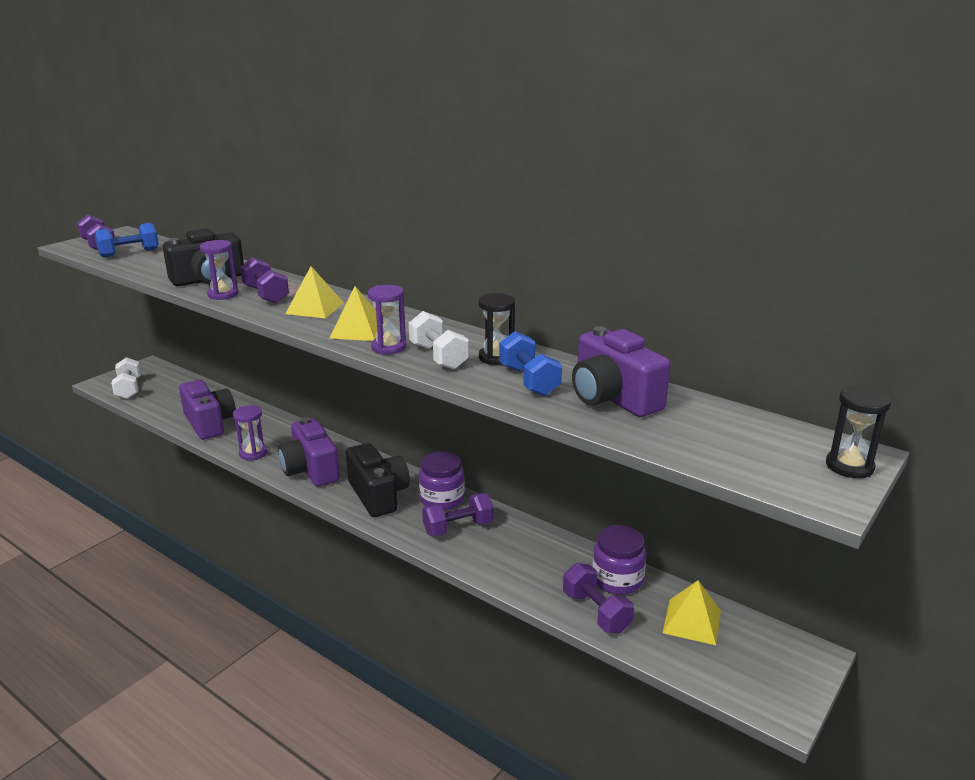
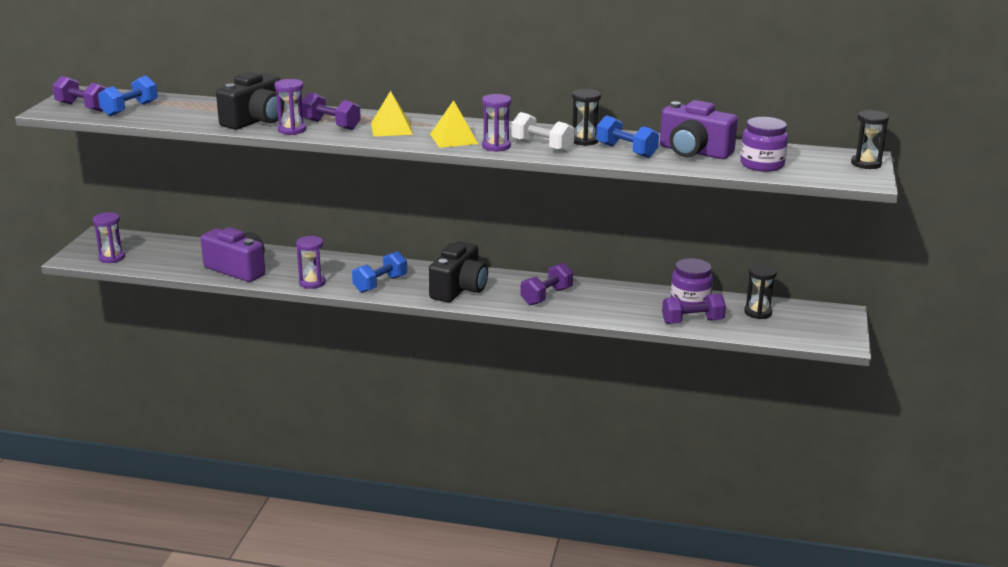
camera: 25 degrees left, 0 degrees up
white dumbbell [111,357,141,399] -> purple hourglass [93,212,125,263]
purple camera [278,417,340,487] -> blue dumbbell [352,251,407,293]
black camera [346,443,410,517] -> black camera turned 75 degrees clockwise [429,241,488,303]
purple jar [419,451,465,510] -> purple jar moved to [740,117,788,172]
purple dumbbell [563,563,634,633] -> purple dumbbell turned 45 degrees counterclockwise [662,294,726,324]
yellow pyramid [663,580,721,645] -> black hourglass [744,264,777,319]

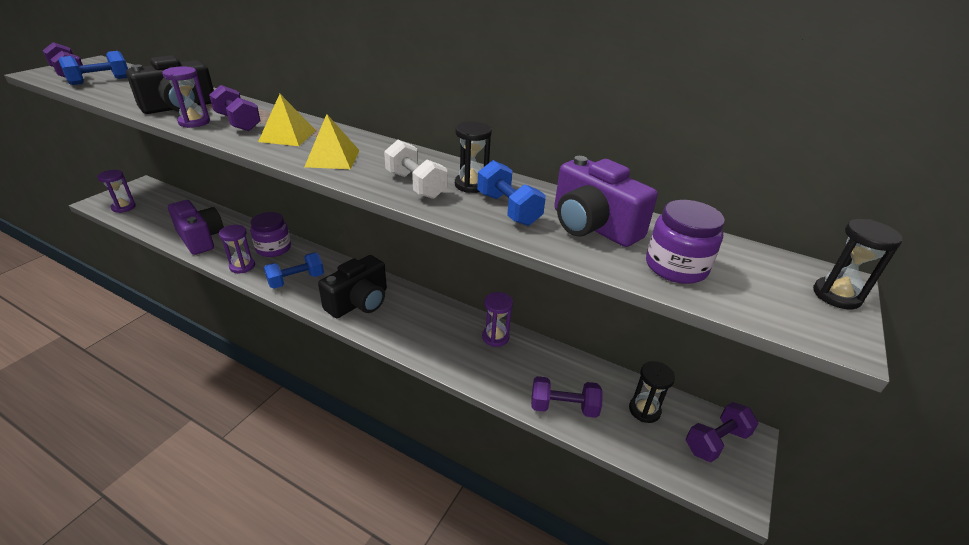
camera: 15 degrees right, 10 degrees up
purple hourglass [482,94,511,152] -> purple hourglass moved to [482,292,513,347]
purple dumbbell [520,263,573,305] -> purple dumbbell moved to [686,402,759,462]
purple jar [671,258,713,306] -> purple jar moved to [250,212,291,257]

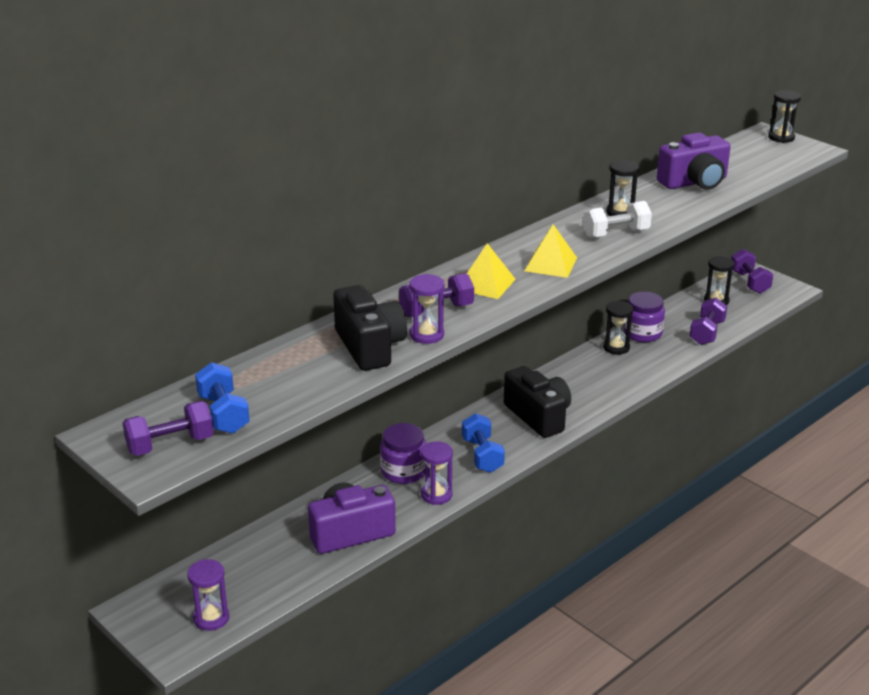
camera: 70 degrees left, 5 degrees down
blue dumbbell [477,160,546,226] -> none
purple hourglass [482,292,513,347] -> black hourglass [603,300,634,355]
purple jar [646,200,725,284] -> purple jar moved to [623,292,665,342]

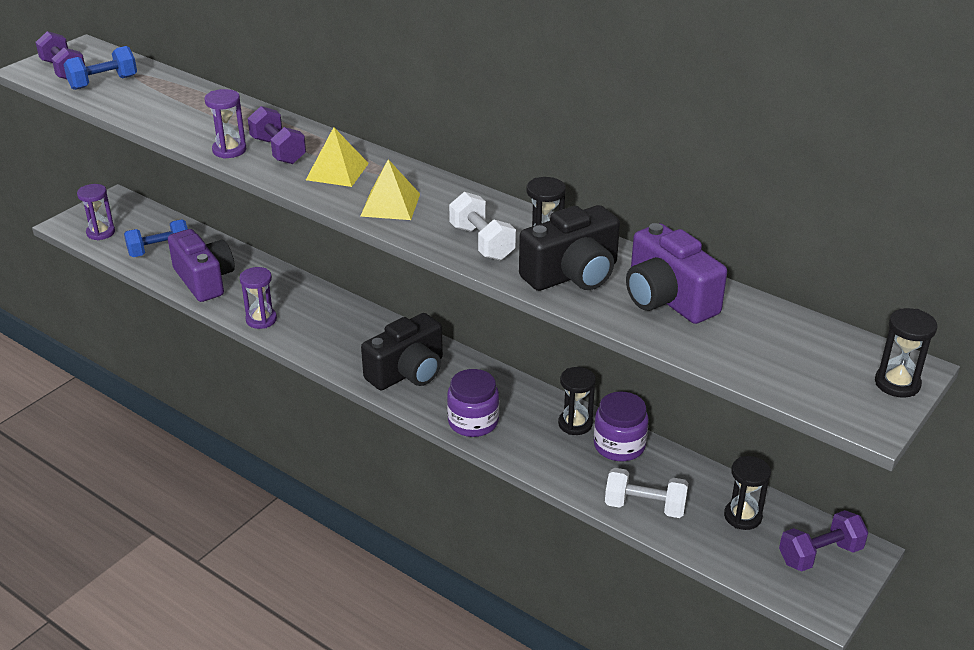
camera: 80 degrees right, 5 degrees up
black camera [333,285,407,371] -> black camera moved to [519,205,620,291]
purple jar [380,423,426,484] -> purple jar moved to [447,369,499,437]
blue dumbbell [462,413,505,473] -> blue dumbbell moved to [124,219,188,257]
purple dumbbell [690,298,727,345] -> white dumbbell [605,468,688,518]

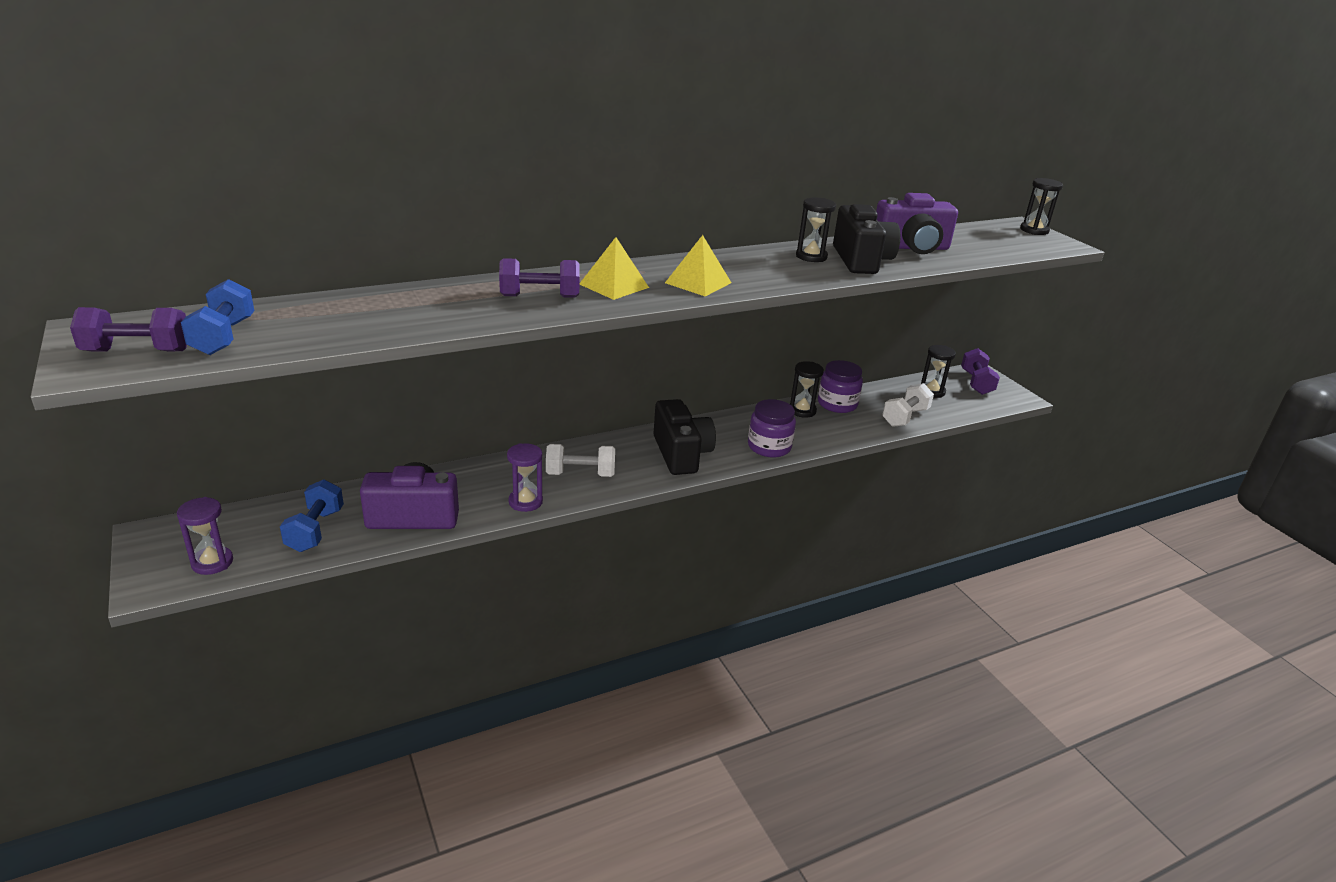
camera: 65 degrees left, 5 degrees down
purple hourglass [204,89,247,159] -> none
white dumbbell [449,192,516,260] -> white dumbbell moved to [546,444,615,477]

